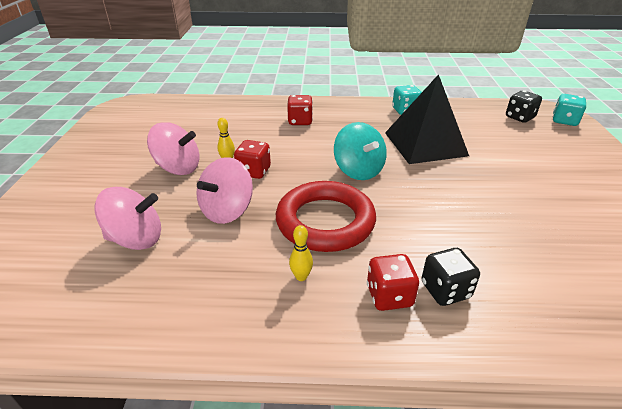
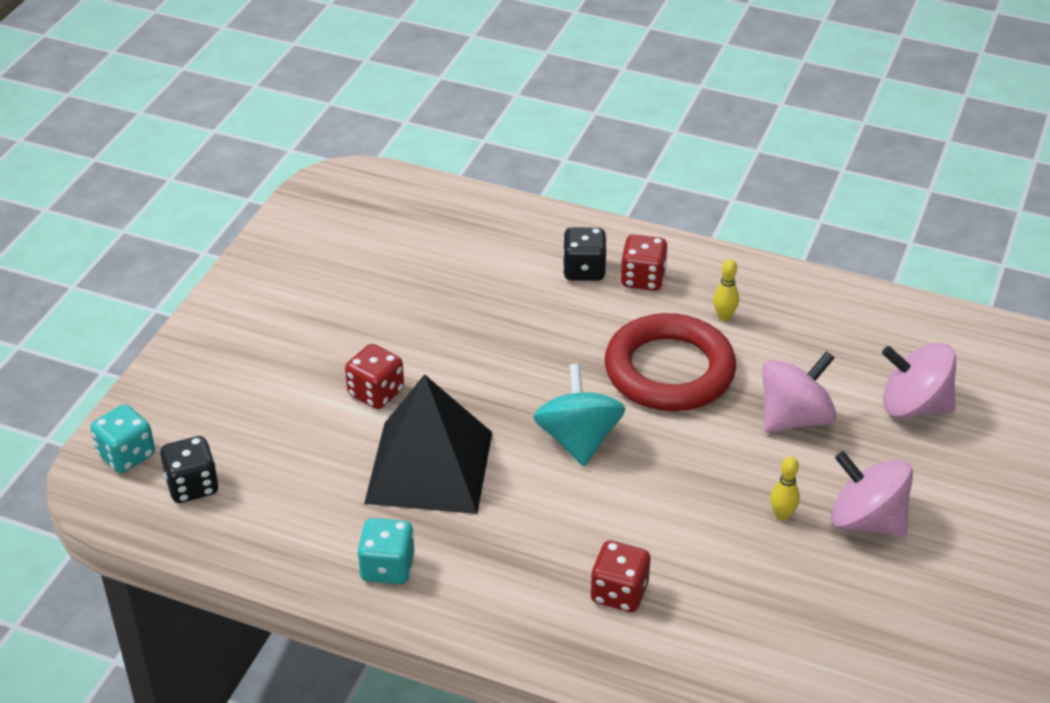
camera: 160 degrees left, 5 degrees up
red dice [234,140,271,179] -> red dice moved to [345,344,404,409]

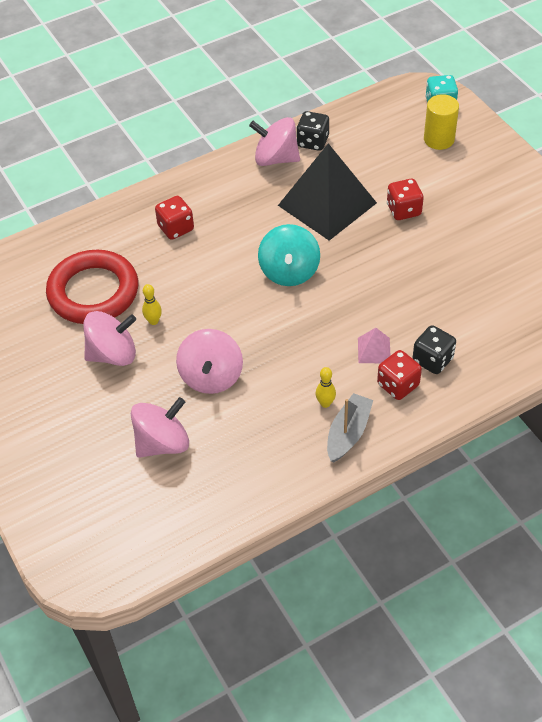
camera: 130 degrees right, 10 degrees up
black dice [160,436,219,503] -> black dice moved to [296,111,329,151]
turquoise dice [357,518,414,584] -> pink spinning top [249,117,300,166]
turquoise spinning top [533,364,625,466] -> turquoise spinning top turned 60 degrees clockwise [258,224,320,286]
red ring [605,313,736,411] -> red ring moved to [46,250,138,324]
none -> grey boat [327,393,373,463]
none -> pink pyramid [358,328,391,363]
none -> yellow cylinder [424,94,459,150]

